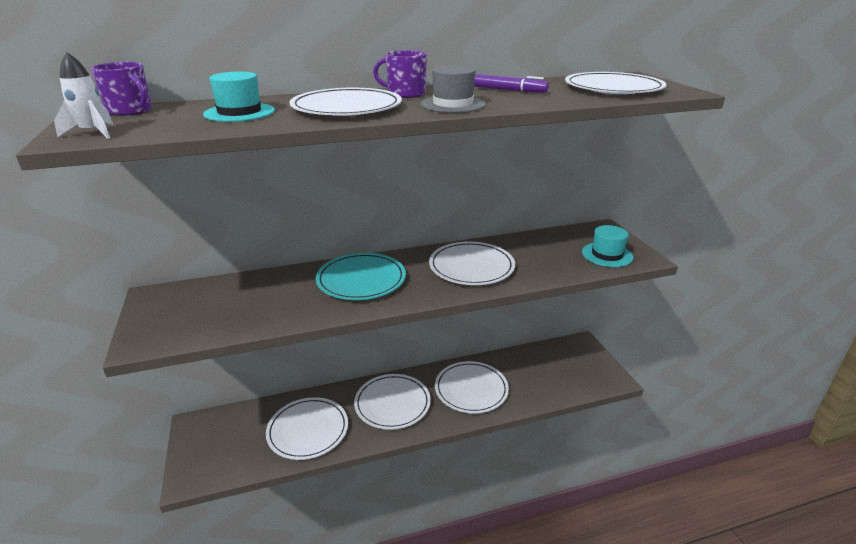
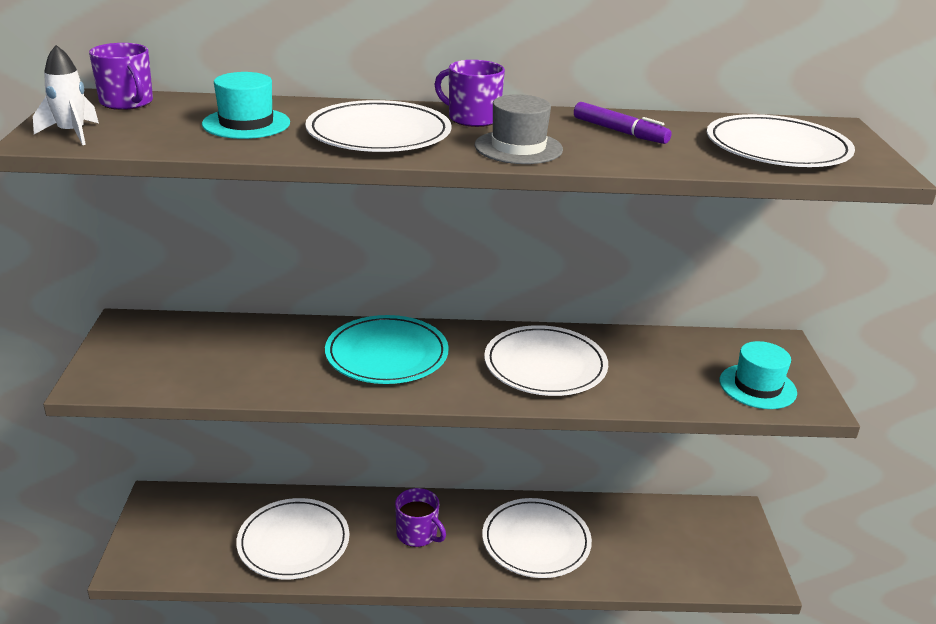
camera: 15 degrees right, 0 degrees up
white plate [354,374,431,430] -> purple mug [395,488,446,547]

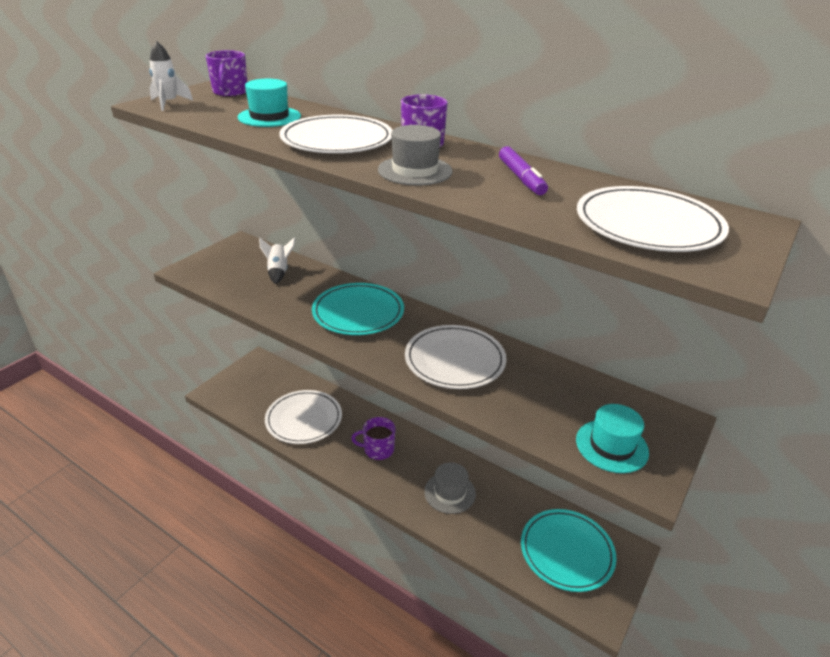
camera: 35 degrees right, 5 degrees up
purple mug [395,488,446,547] -> purple mug turned 105 degrees clockwise [351,417,395,460]
white plate [482,498,592,578] -> grey hat [424,462,476,514]
none -> white rocket [259,237,296,284]
none -> turquoise plate [521,509,616,592]

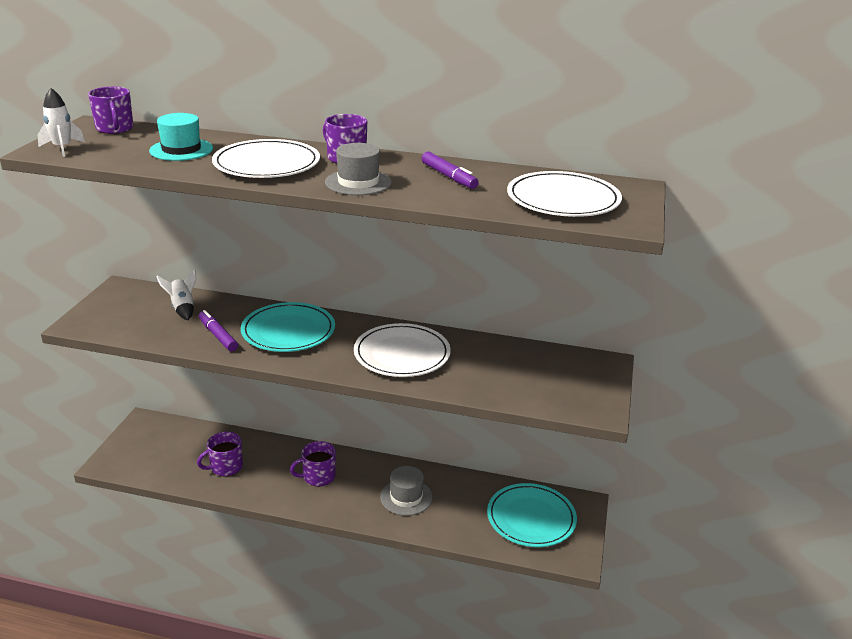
camera: 20 degrees left, 5 degrees down
white plate [265,390,342,444] -> purple mug [197,432,243,476]
turquoise hat [576,404,649,473] -> none
none -> purple marker [199,310,238,352]

